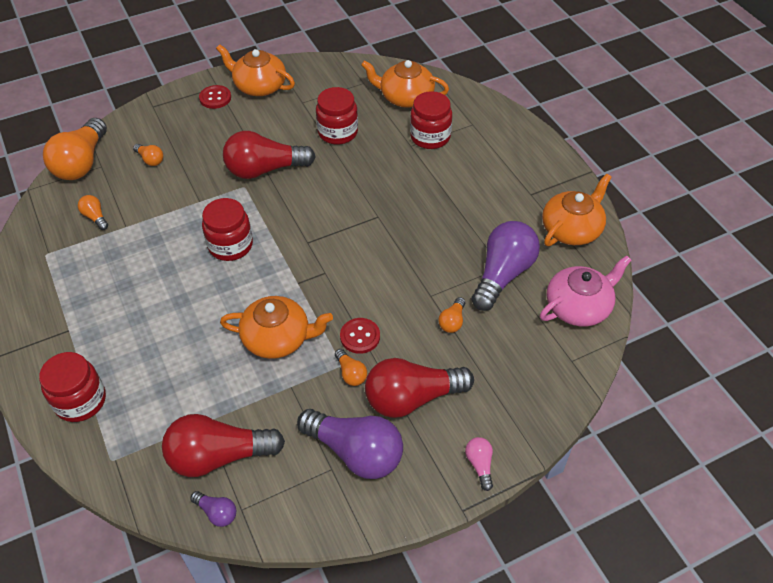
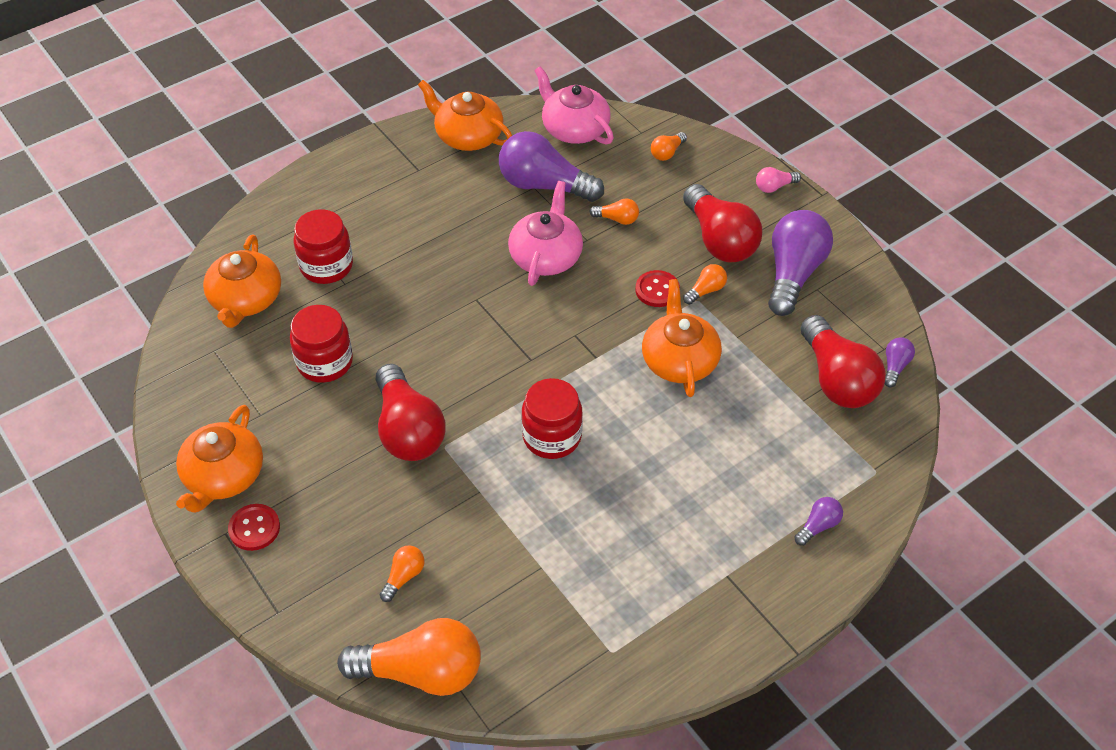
camera: 100 degrees left, 0 degrees up
red jar [39,352,106,422] -> purple light bulb [794,497,843,546]
orange light bulb [78,195,108,230] -> orange light bulb moved to [651,132,687,161]
none -> pink teapot [508,181,583,286]

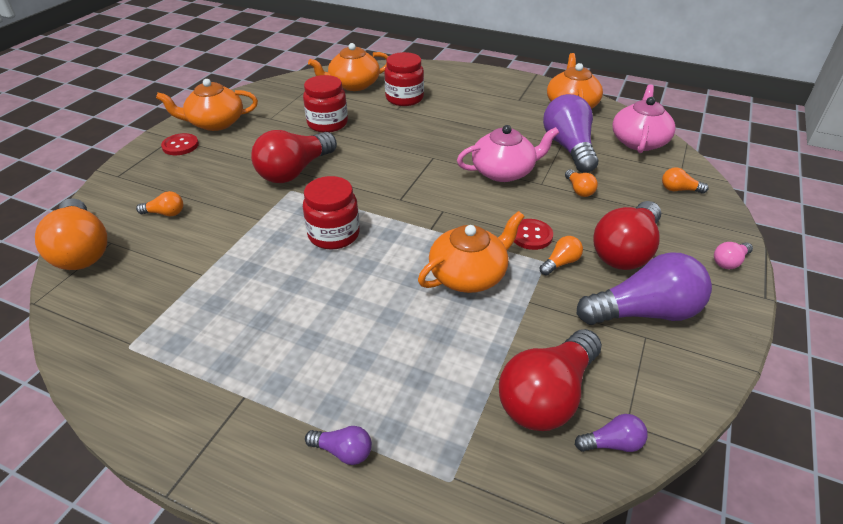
camera: 60 degrees right, 10 degrees down
orange light bulb [683,264,727,304] -> orange light bulb turned 60 degrees counterclockwise [539,236,583,275]
pink light bulb [756,167,801,193] -> pink light bulb turned 75 degrees counterclockwise [714,242,753,269]

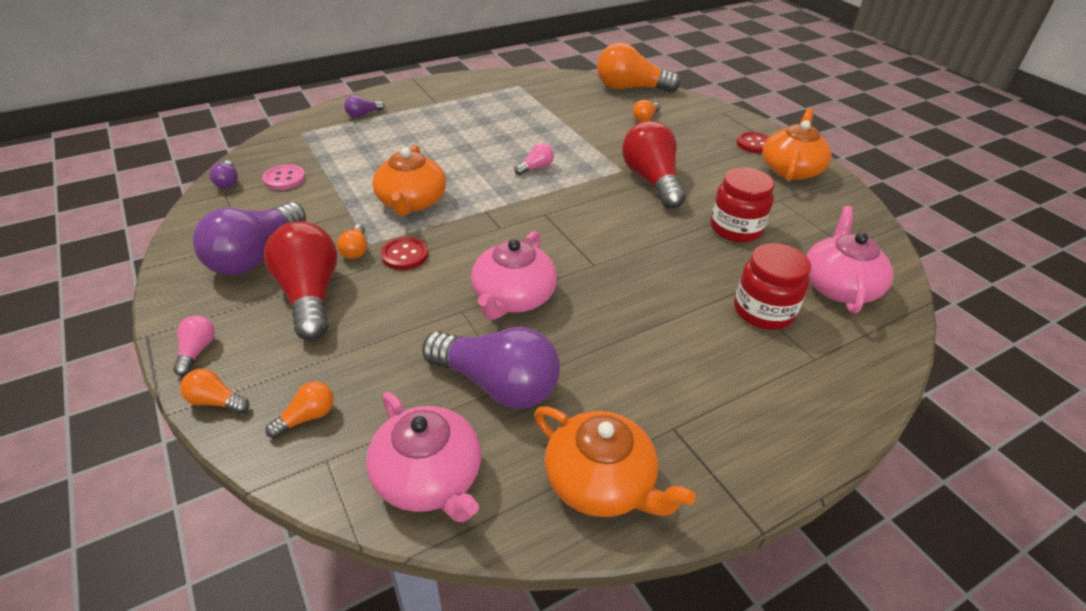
camera: 125 degrees right, 0 degrees up
red jar [303,176,360,249] -> pink light bulb [514,143,554,175]
orange teapot [308,43,388,91] -> pink teapot [806,206,893,313]
red light bulb [499,329,602,431] -> pink button [262,164,306,190]
orange light bulb [565,169,598,197] -> orange light bulb moved to [180,369,249,414]
purple light bulb [575,414,648,452] -> purple light bulb turned 45 degrees counterclockwise [210,160,238,188]

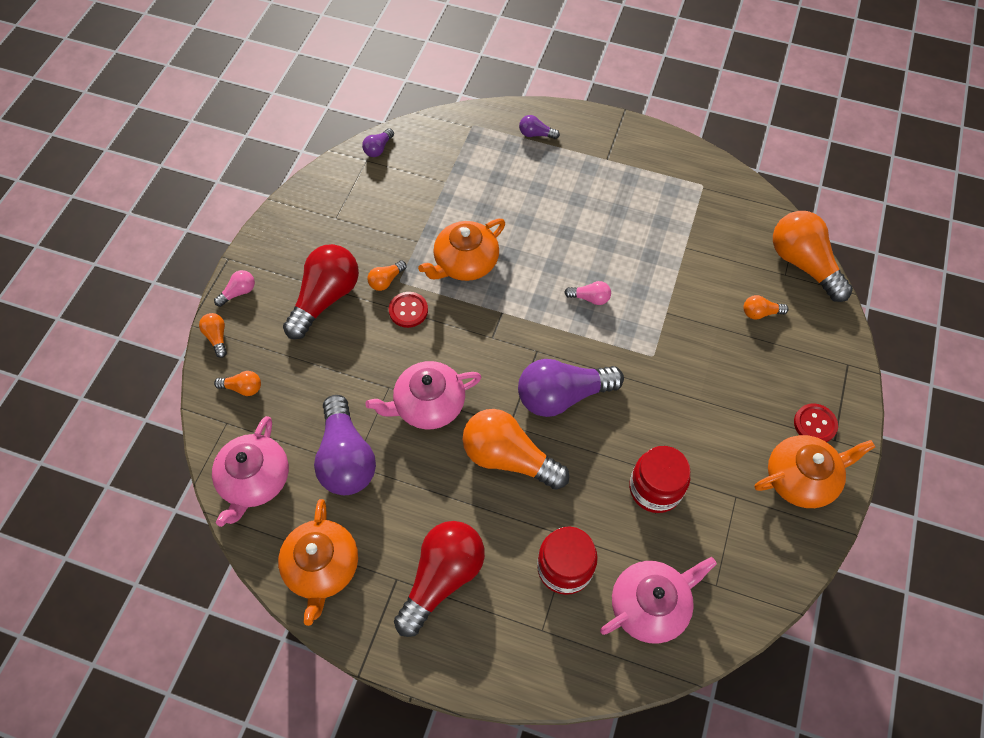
camera: 50 degrees right, 20 degrees up
purple light bulb [193,202,306,275] -> purple light bulb moved to [518,359,624,417]
pink button [262,164,306,190] -> none
red light bulb [622,121,686,209] -> red light bulb moved to [394,521,485,637]
none -> orange light bulb [462,409,569,490]

